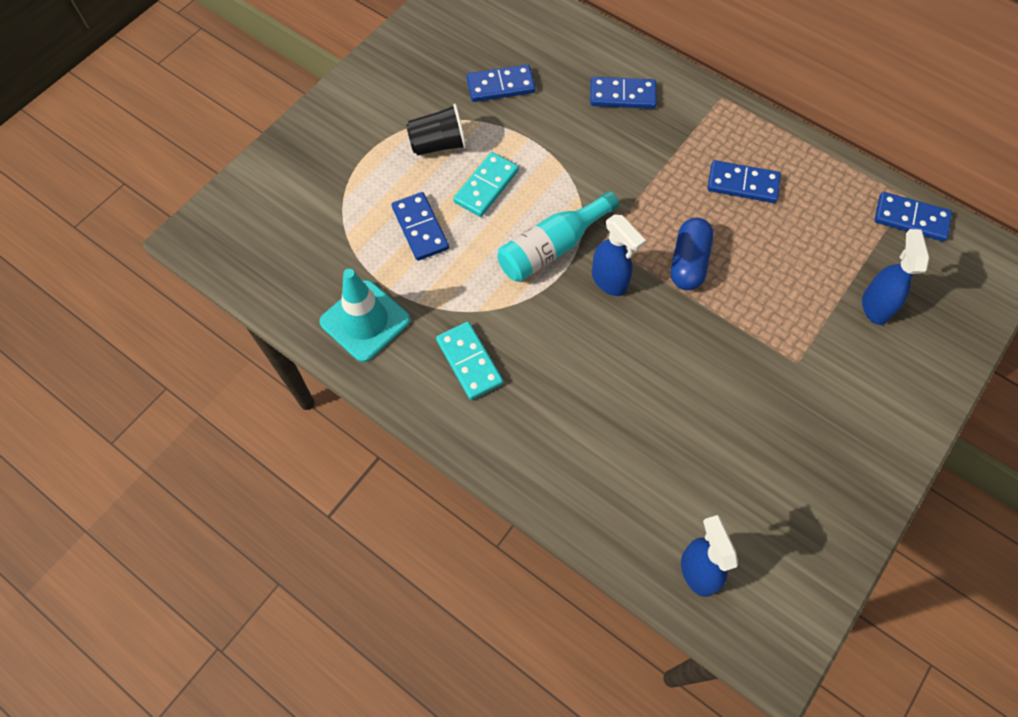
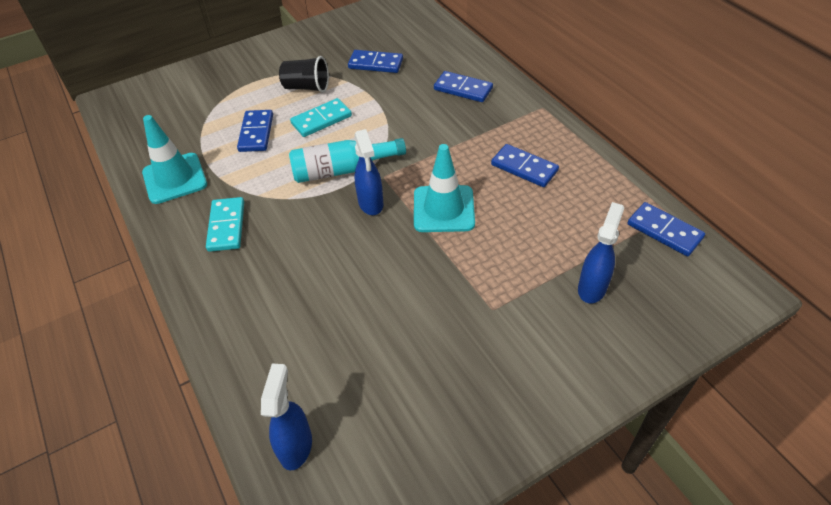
camera: 25 degrees right, 15 degrees down
blue capsule [671,218,714,290] -> turquoise traffic cone [414,144,475,232]

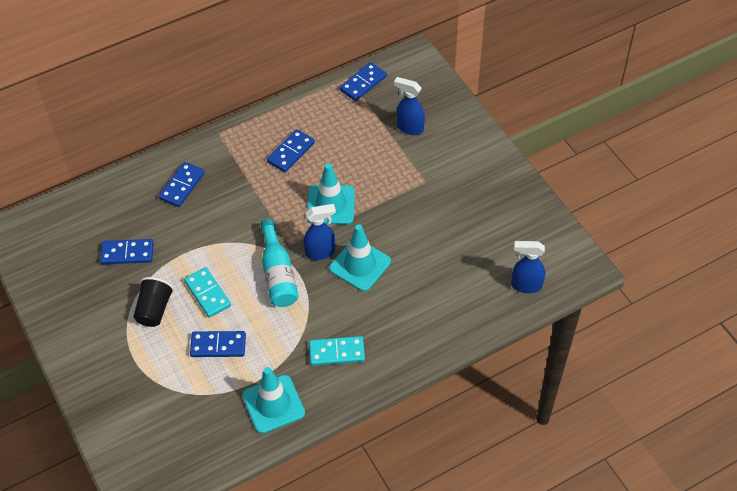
camera: 90 degrees left, 5 degrees up
blue domino [348,50,403,73] -> blue domino turned 75 degrees clockwise [100,239,154,264]
none -> turquoise traffic cone [329,224,391,291]

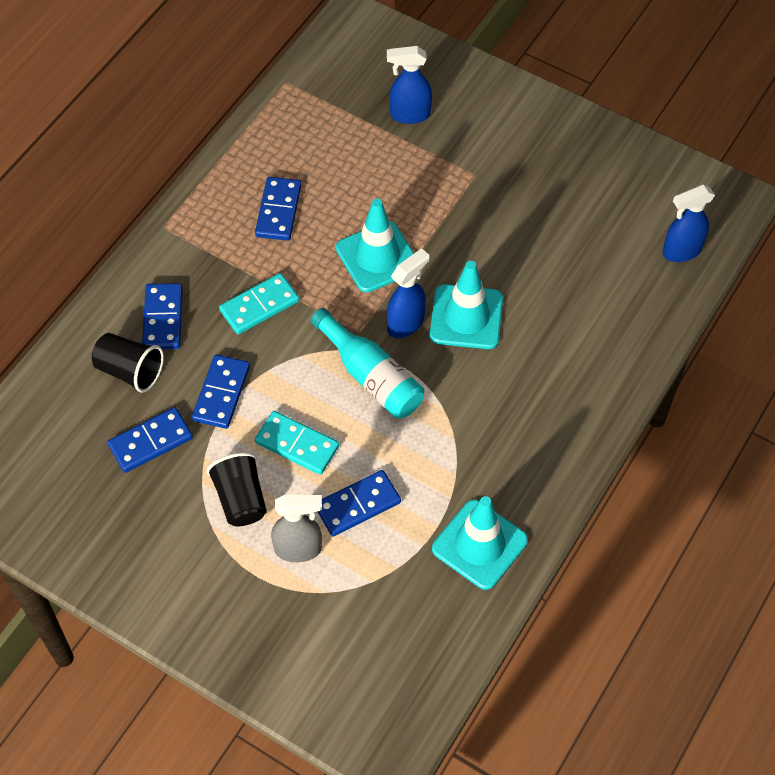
camera: 30 degrees left, 5 degrees up
turquoise domino [309,336,365,366] -> turquoise domino moved to [219,273,299,334]
blue domino [339,62,387,101] -> blue domino moved to [192,354,250,429]
none -> black cup [92,333,164,393]
none -> grey spray bottle [271,495,322,562]

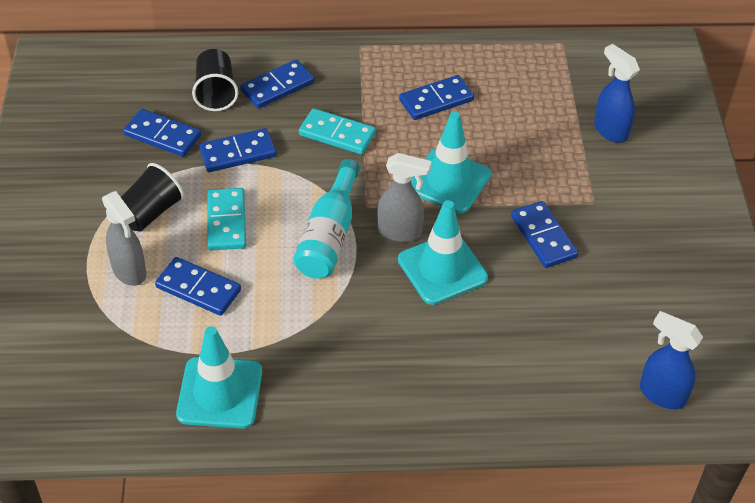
camera: 55 degrees right, 10 degrees down
blue spray bottle [387,248,429,338] -> grey spray bottle [378,153,432,242]
none -> blue domino [511,201,578,268]

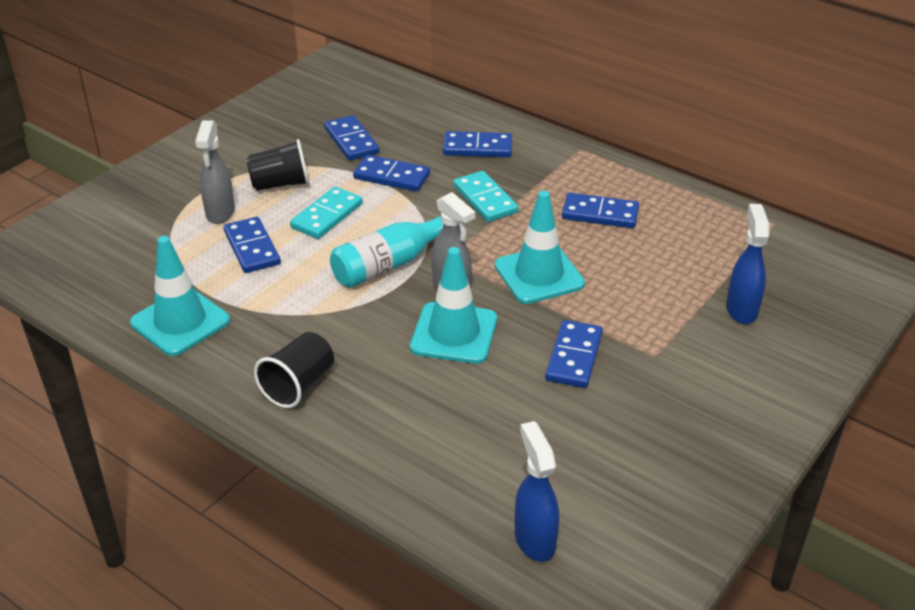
camera: 40 degrees right, 10 degrees down
black cup [192,49,239,111] -> black cup moved to [254,332,334,408]

